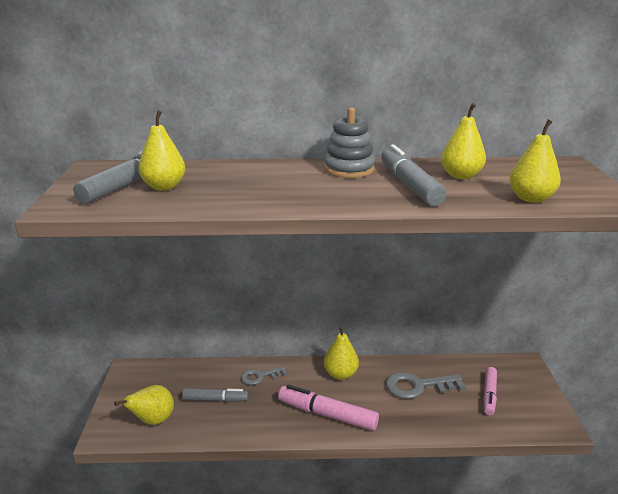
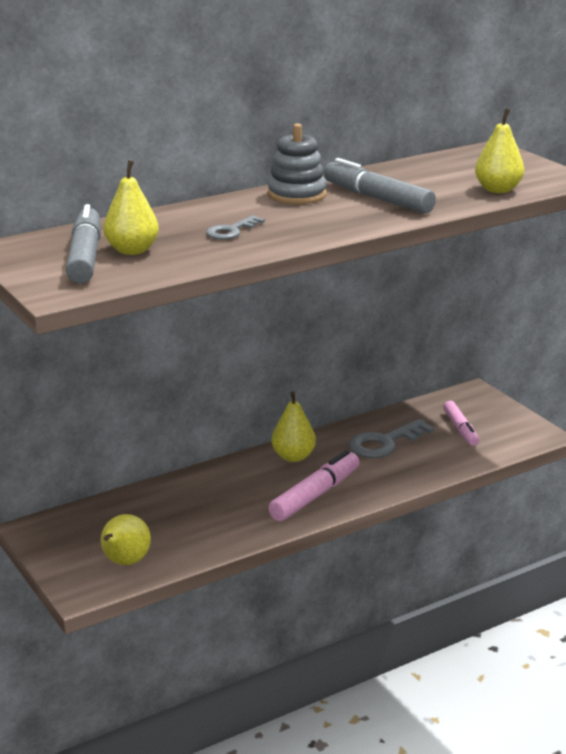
camera: 30 degrees left, 0 degrees up
grey marker [182,388,248,402] -> none
grey key [241,366,287,385] -> grey key moved to [206,215,265,240]
pink marker [278,385,379,431] -> pink marker turned 135 degrees clockwise [268,450,360,521]
yellow pear [441,103,486,179] -> none

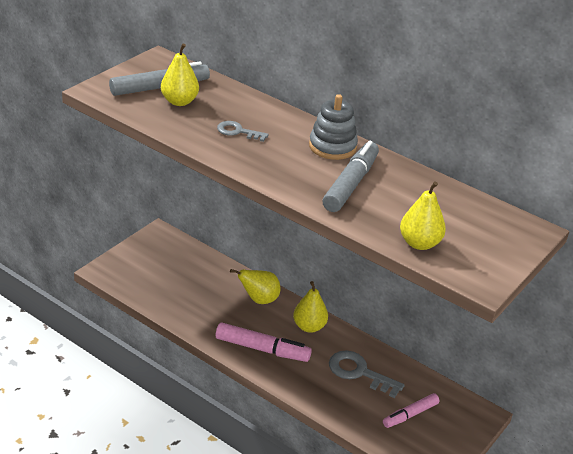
camera: 65 degrees right, 10 degrees up
yellow pear [101,514,151,565] -> yellow pear moved to [230,269,281,304]

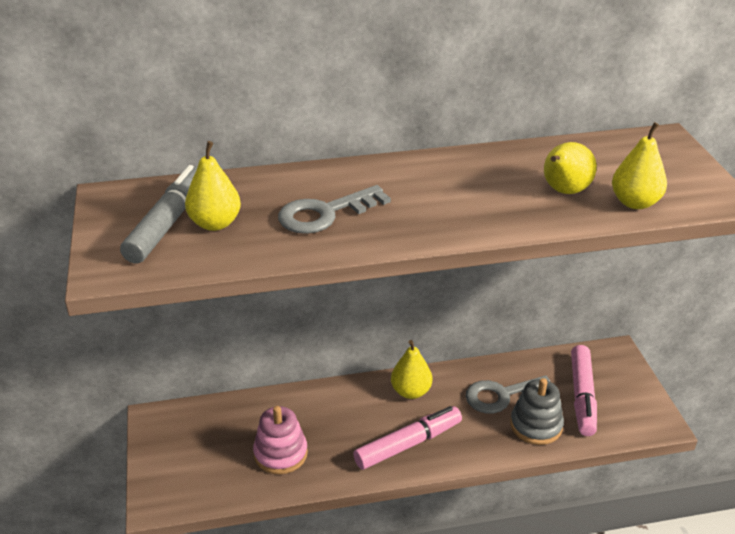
camera: 45 degrees left, 0 degrees up
grey key [217,121,269,142] -> grey key [278,185,391,234], size x1.65
yellow pear [230,269,281,304] -> yellow pear moved to [544,142,597,194]
grey stacking toy [309,94,358,160] -> grey stacking toy moved to [510,378,564,445]
grey marker [322,141,379,212] -> none
pink marker [383,393,439,428] -> pink marker [571,345,597,436], size x1.54
none -> pink stacking toy [253,406,308,474]

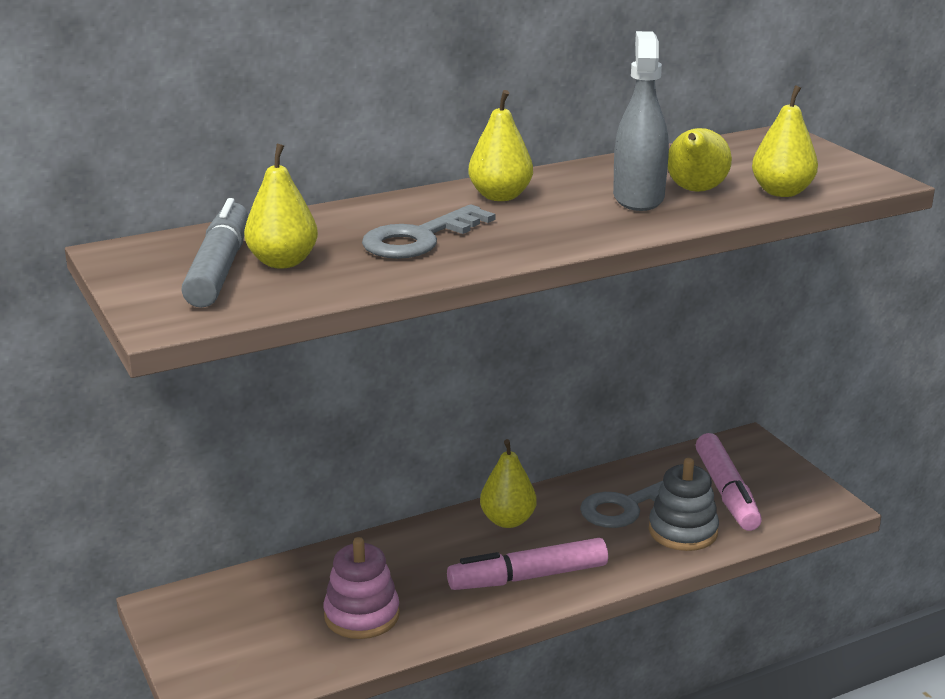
camera: 15 degrees left, 10 degrees down
pink marker [353,406,462,470] -> pink marker turned 150 degrees counterclockwise [447,538,608,590]
none -> yellow pear [468,90,533,201]
none -> grey spray bottle [613,31,669,211]

